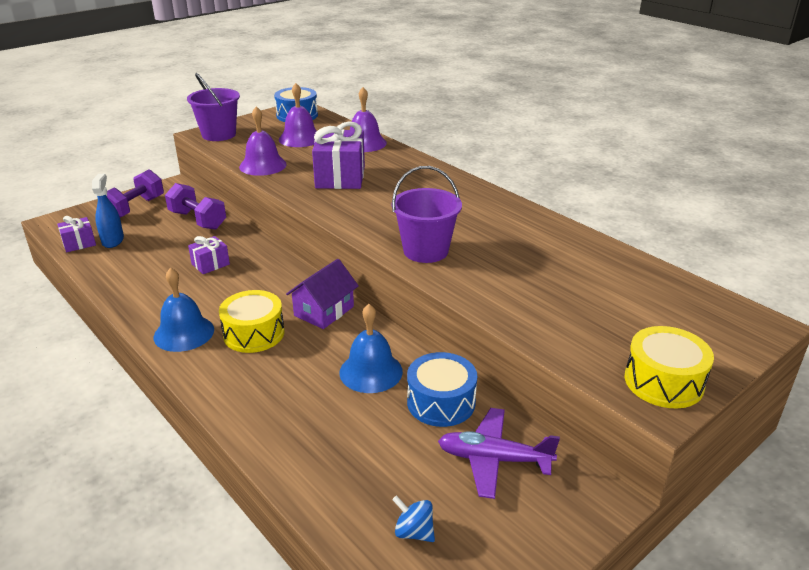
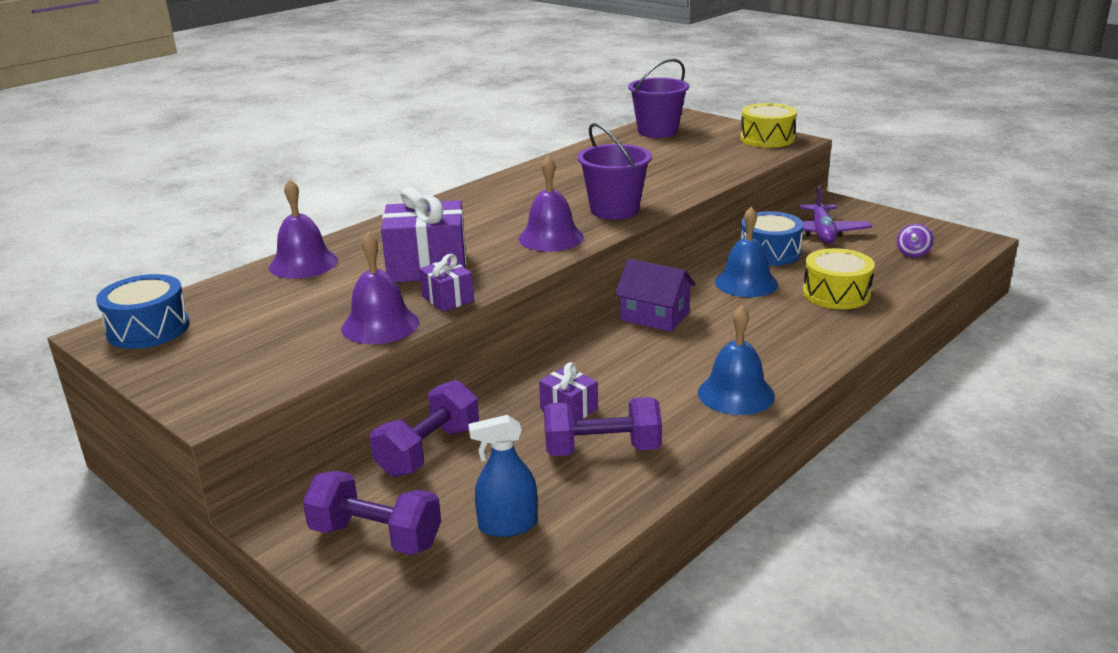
camera: 95 degrees left, 5 degrees down
purple gift [57,216,96,252] -> purple gift moved to [419,254,474,312]
purple bucket [187,73,240,141] -> purple bucket moved to [628,59,689,138]
yellow drum [219,290,284,353] -> yellow drum moved to [803,248,875,309]
purple bell [279,83,317,147] -> purple bell moved to [518,156,584,252]
blue spinning top [392,495,435,542] -> purple spinning top [897,224,934,258]
none -> purple dumbbell [544,397,662,456]

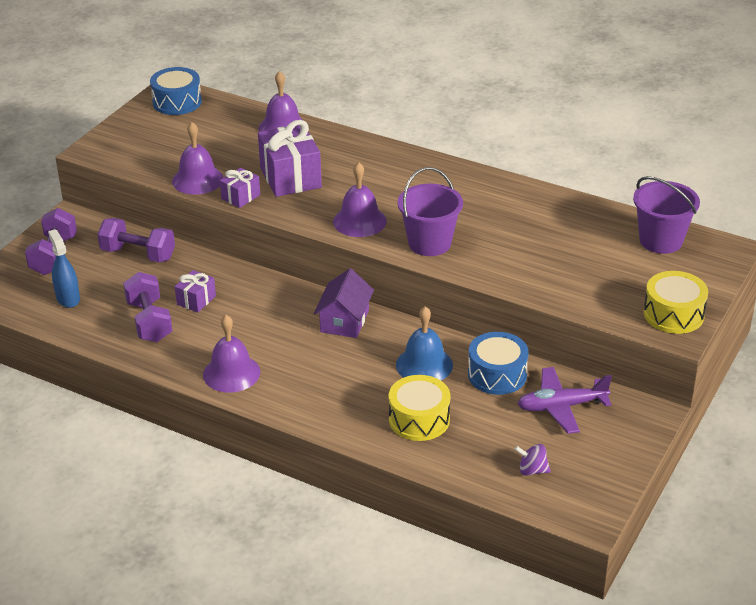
camera: 75 degrees right, 10 degrees up
blue bell [698,305,775,415] -> purple bell [203,315,261,393]

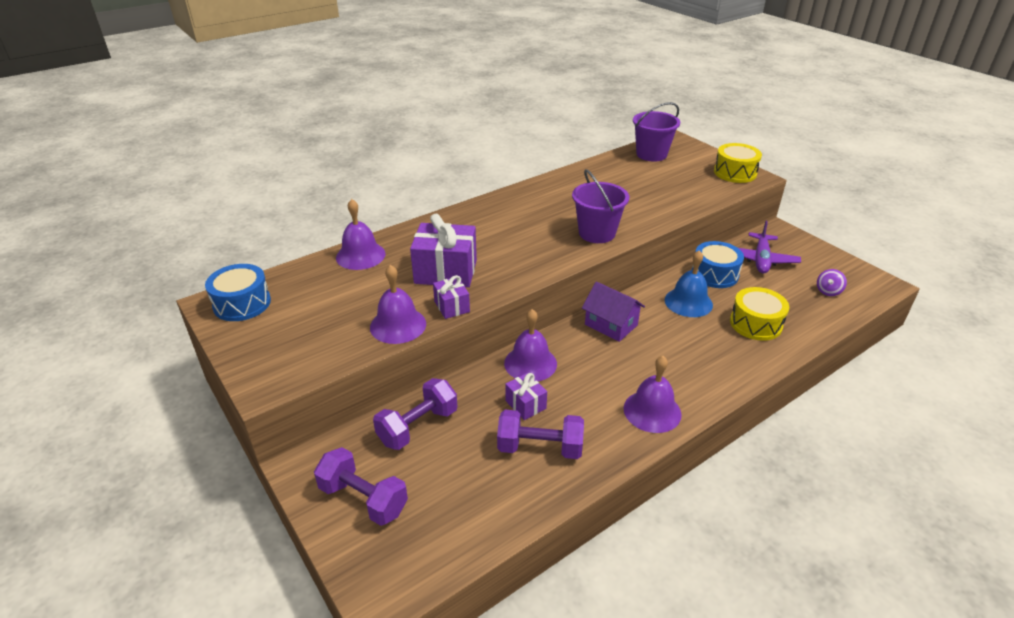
camera: 65 degrees left, 0 degrees up
blue spray bottle [48,229,80,308] -> none
purple bell [333,162,387,237] -> purple bell moved to [504,309,557,381]

